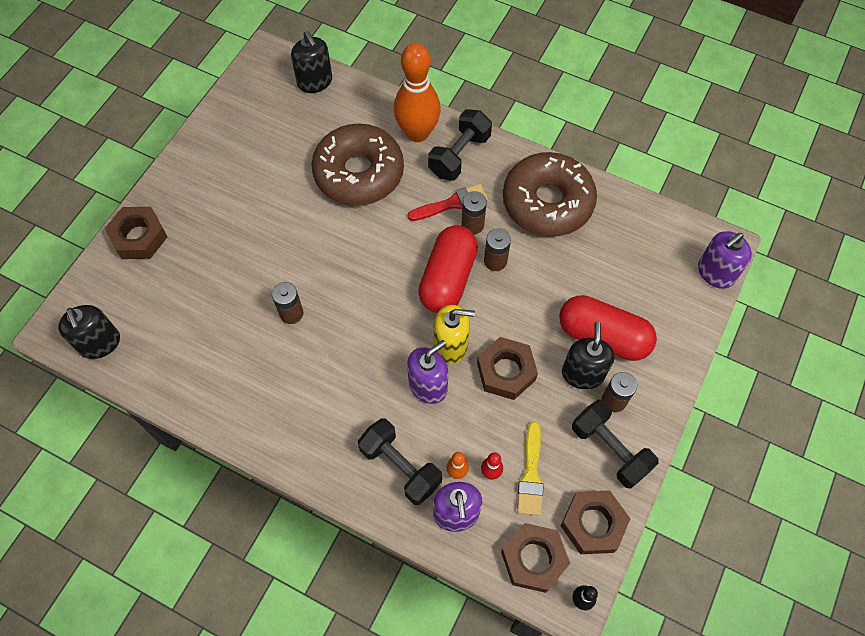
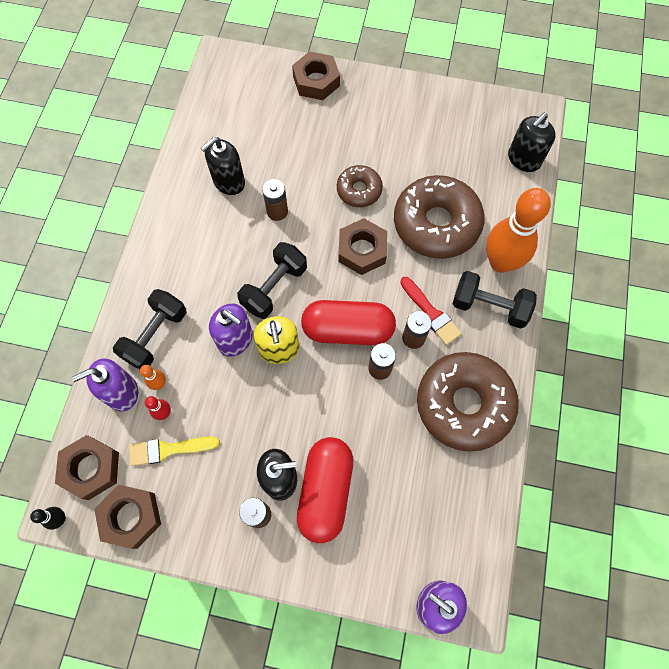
camera: 75 degrees right, 5 degrees up
black soap dispenser [58,305,120,359] -> black soap dispenser moved to [201,137,245,195]
brown nut [477,337,538,400] -> brown nut moved to [338,218,387,275]
black dumbbell [572,400,659,489] -> black dumbbell moved to [237,242,307,319]
none -> brown donut [337,165,383,207]

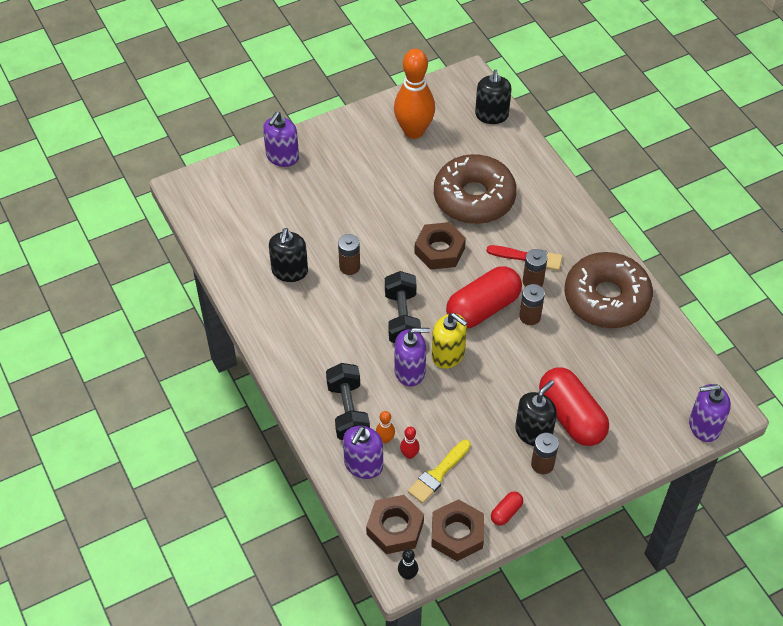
camera: 40 degrees left, 15 degrees down
brown nut [292,51,340,100] -> purple soap dispenser [263,112,299,167]
brown donut [337,165,383,207] -> none
black dumbbell [453,271,537,329] -> none
orange bowling pin [486,188,551,273] -> orange bowling pin moved to [394,49,435,139]
none -> red capsule [491,491,523,526]

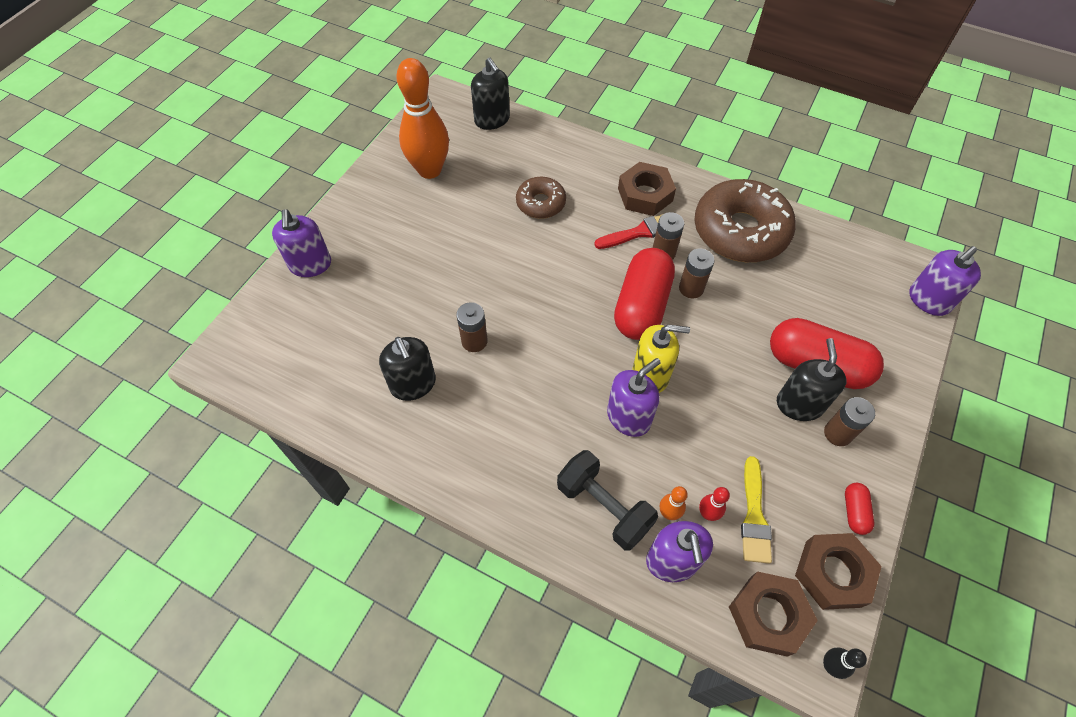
camera: 35 degrees left, 5 degrees up
black dumbbell [385,271,421,343] -> none
brown nut [414,222,466,270] -> brown nut moved to [618,162,676,216]
brown donut [434,154,517,224] -> brown donut [516,177,566,219], size x0.53

